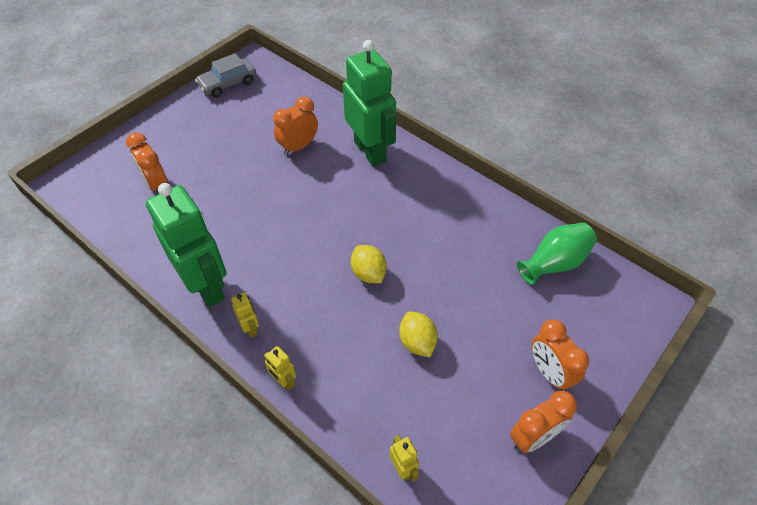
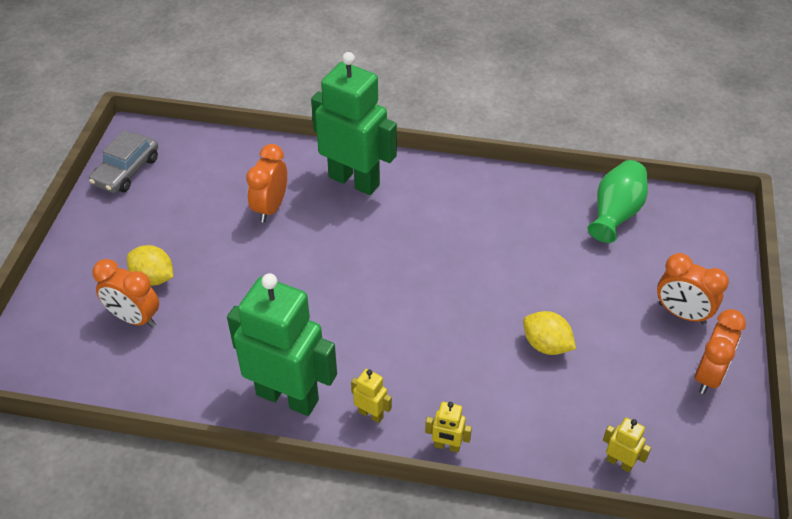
camera: 30 degrees left, 5 degrees down
yellow lemon [351,245,387,283] -> yellow lemon moved to [127,245,173,286]

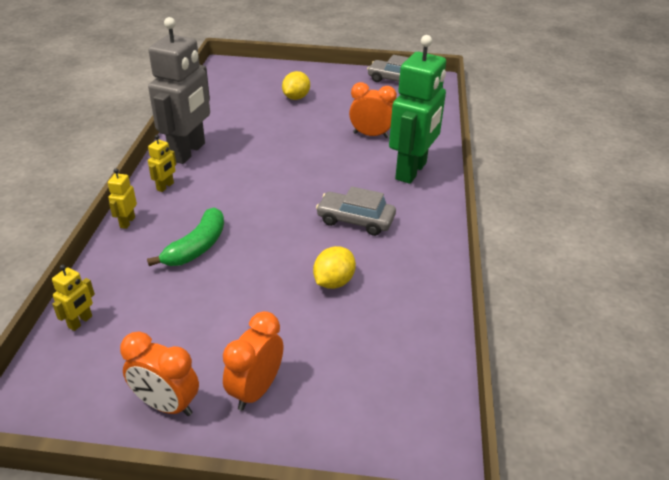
camera: 85 degrees right, 10 degrees down
orange clock [92,259,159,327] -> none
green robot [227,273,337,416] -> grey robot [148,17,210,164]
yellow lemon [523,311,576,355] -> yellow lemon moved to [313,246,356,289]
green vase [587,160,648,243] -> none
none -> green banana [147,207,224,266]
none -> grey car [316,186,396,236]

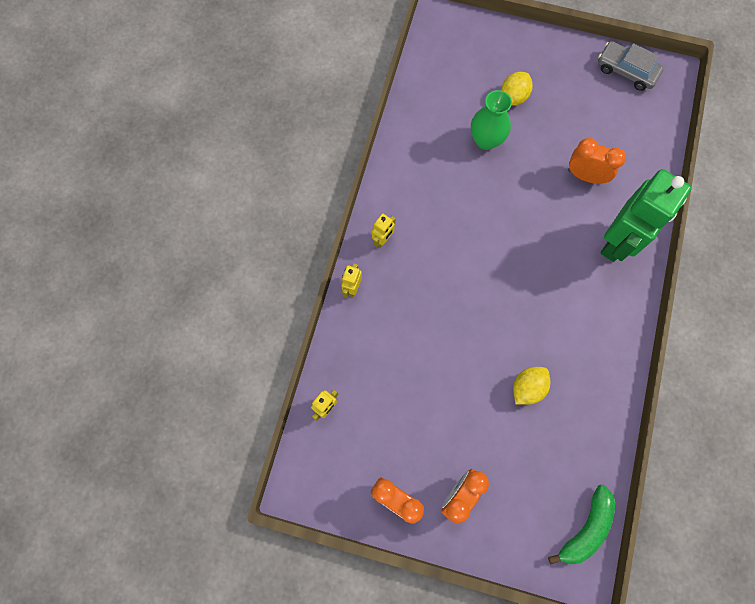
camera: 10 degrees right, 35 degrees up
green banana [147,207,224,266] -> green banana moved to [548,485,615,564]
grey robot [148,17,210,164] -> none
grey car [316,186,396,236] -> none
none -> green vase [471,90,512,150]

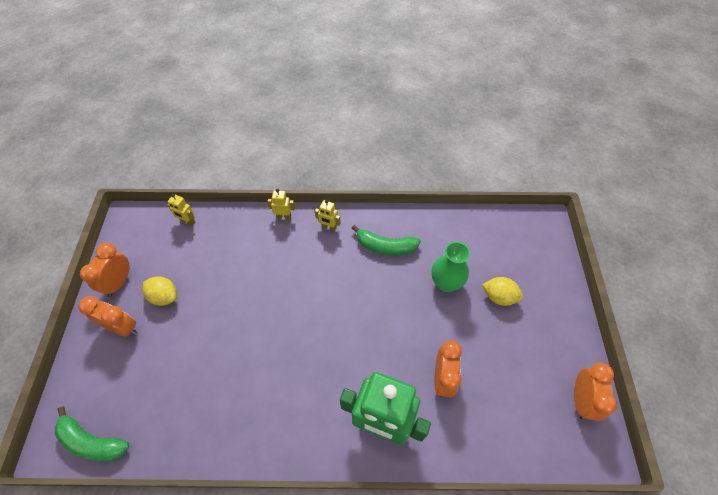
camera: 75 degrees right, 15 degrees down
yellow lemon [513,367,550,405] -> yellow lemon moved to [142,276,177,306]
grey car [598,41,664,91] -> orange clock [574,363,617,421]
none -> green banana [352,225,421,255]

